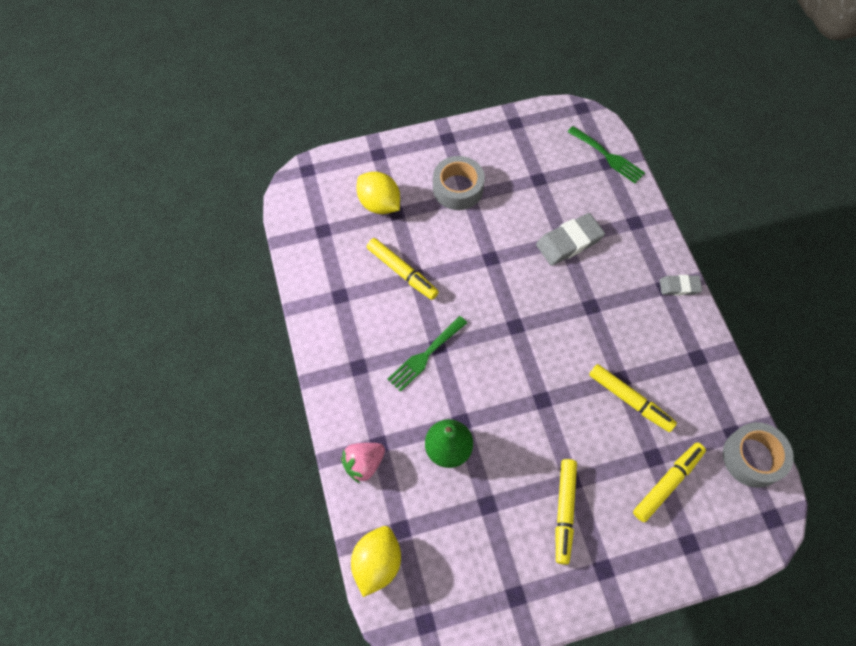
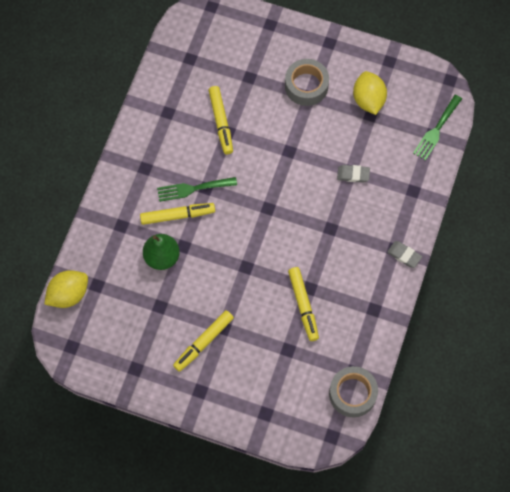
camera: 35 degrees right, 5 degrees up
pink strawberry [341,443,385,484] -> none
yellow lemon [357,172,400,214] -> yellow lemon moved to [353,71,387,115]
grey eraser [536,213,605,266] -> grey eraser [337,165,370,183], size x0.60
green fork [568,126,645,183] -> green fork turned 45 degrees clockwise [413,95,462,161]
yellow marker [633,443,706,522] -> yellow marker moved to [140,203,215,225]

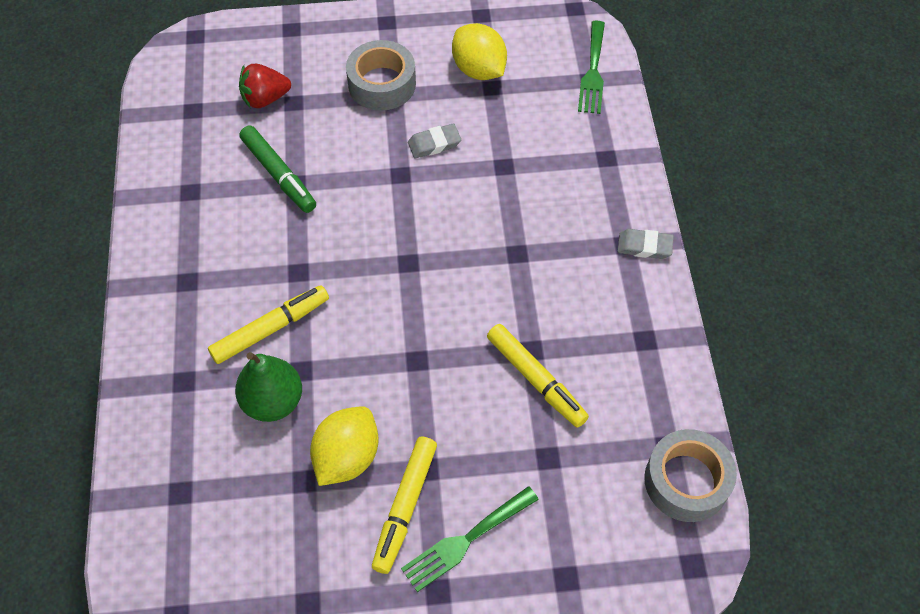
camera: 25 degrees left, 10 degrees down
yellow lemon [44,270,88,308] -> yellow lemon moved to [310,406,379,486]
green fork [157,177,237,202] -> green fork moved to [401,486,539,592]
yellow marker [208,86,233,154] -> green marker [239,126,316,213]
grey eraser [337,165,370,183] -> grey eraser moved to [408,124,461,158]
none -> red strawberry [239,64,291,108]

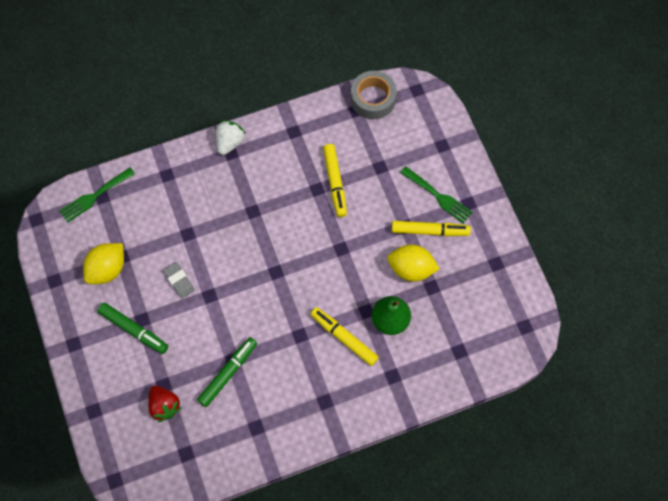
camera: 105 degrees left, 10 degrees up
grey tape [346,40,416,111] -> green marker [97,303,168,354]
yellow marker [487,324,589,427] -> yellow marker turned 135 degrees clockwise [323,144,347,217]
green fork [578,20,605,114] -> green fork turned 150 degrees clockwise [59,167,135,223]
grey eraser [617,229,674,259] -> white strawberry [216,121,246,155]

